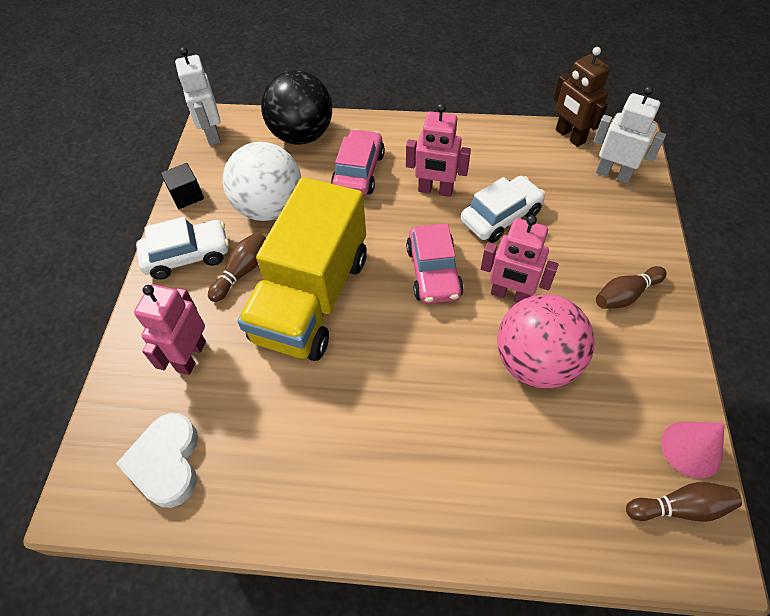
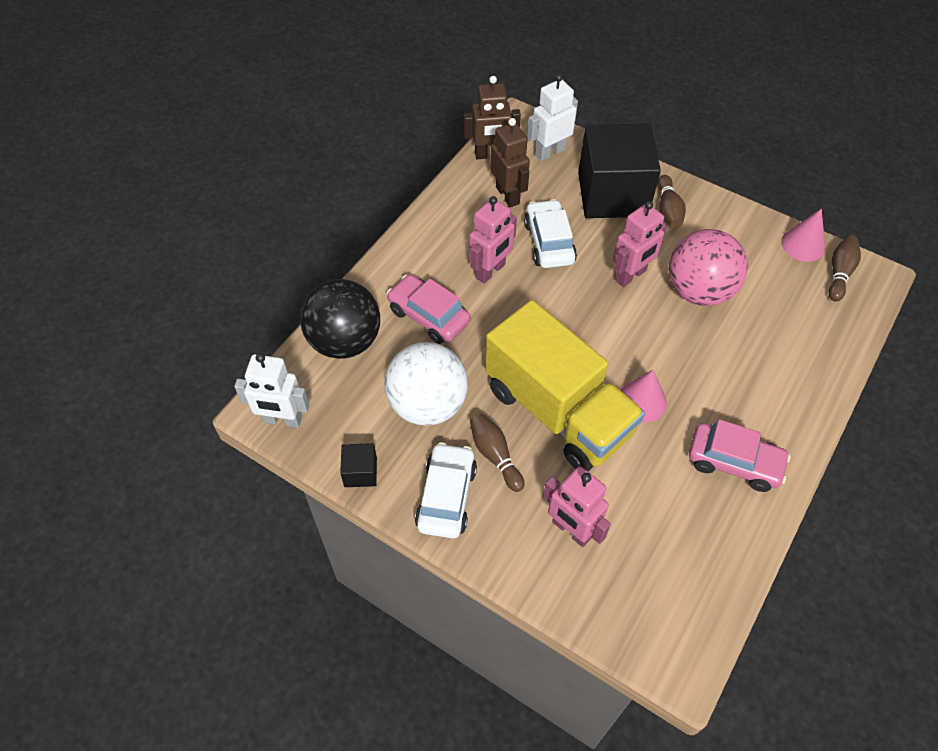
camera: 65 degrees left, 0 degrees up
white heart [116,413,198,508] -> none
pink car [406,224,464,304] -> pink car moved to [689,419,791,492]
none -> brown robot [490,118,530,207]
none -> black cube [578,123,661,218]
none -> pink cone [621,370,667,422]

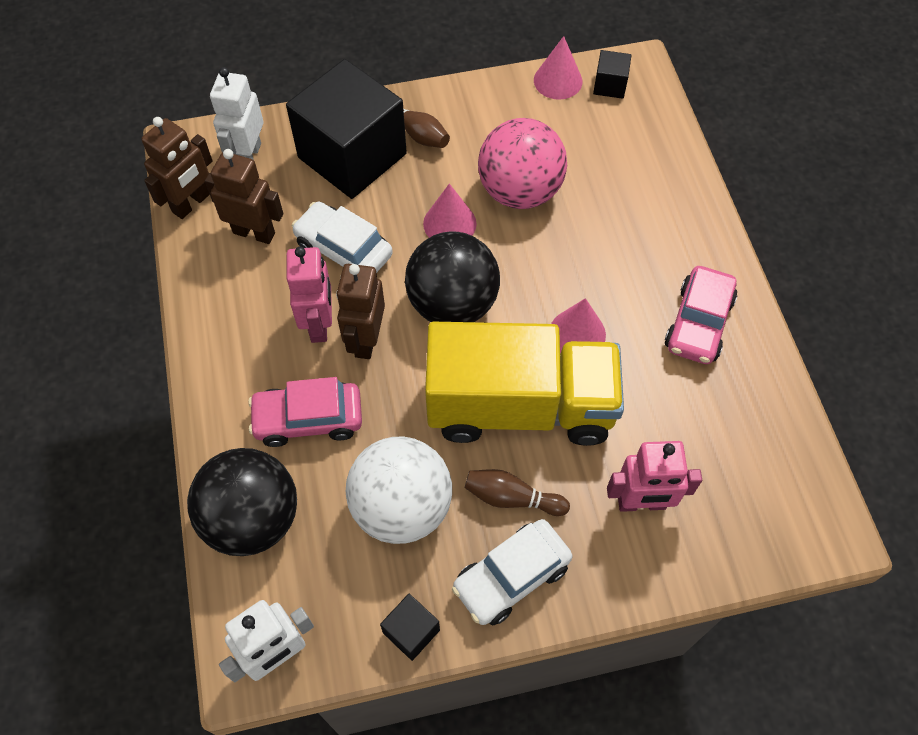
camera: 45 degrees left, 5 degrees up
white car [415,442,477,539] -> white car turned 90 degrees counterclockwise [452,519,572,626]
pink robot [613,201,667,287] -> pink cone [423,184,477,238]
pink car [689,419,791,492] -> pink car turned 135 degrees clockwise [665,266,737,364]
brown bowling pin [828,235,861,302] -> black cube [593,50,632,99]
none -> brown robot [336,264,385,359]
none -> black ball [405,231,500,322]

